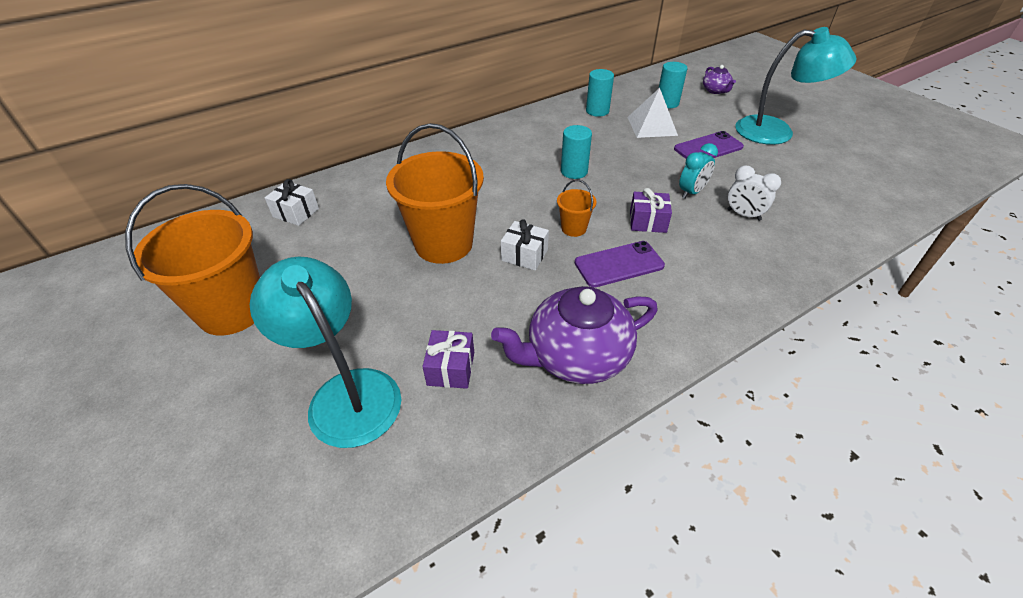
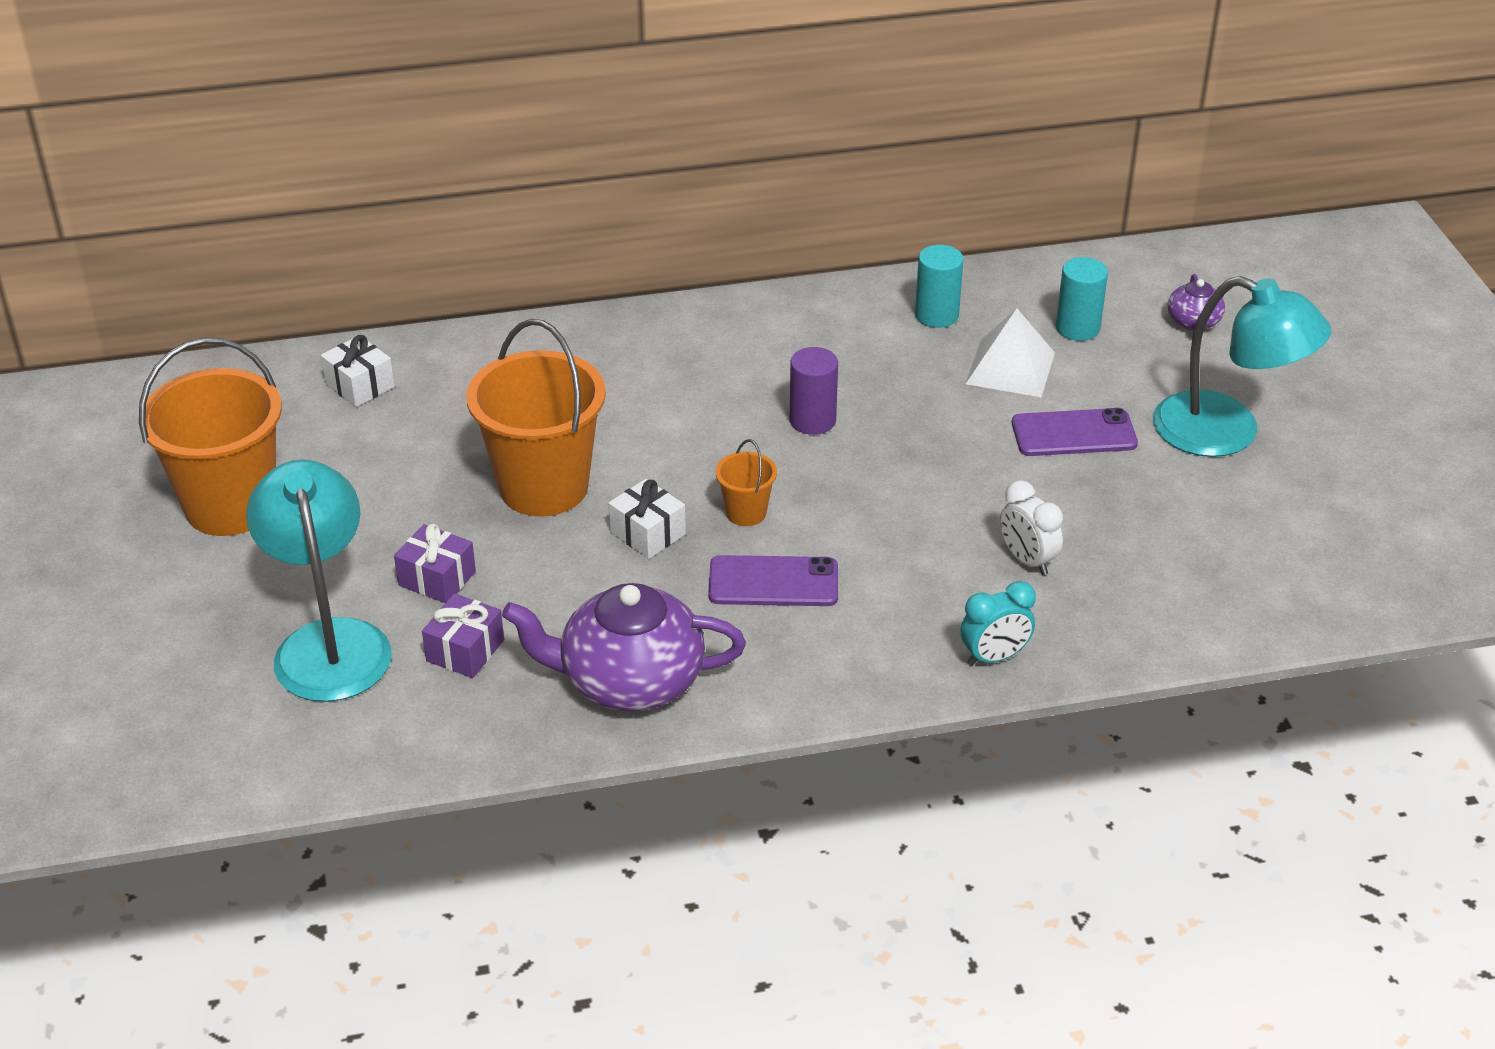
camera: 20 degrees right, 5 degrees down
turquoise cylinder [561,125,592,179] -> purple cylinder [789,347,838,435]
purple gift [630,188,672,233] -> purple gift moved to [394,524,476,603]
turquoise clock [679,143,718,199] -> turquoise clock moved to [960,581,1036,666]

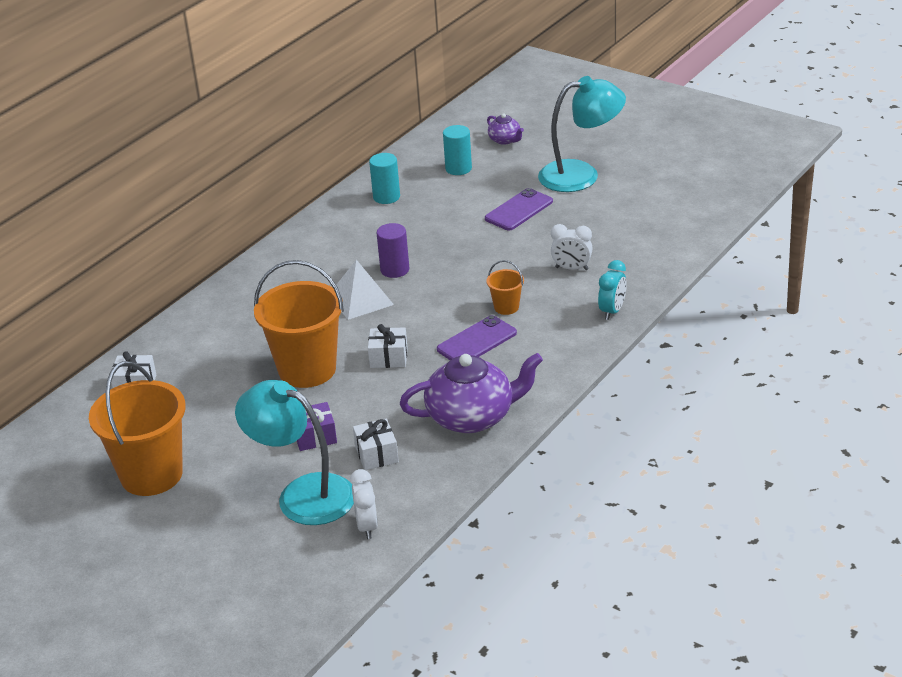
camera: 40 degrees left, 5 degrees down
purple gift [422,593,504,678] -> white gift [353,419,399,470]
purple teapot [502,583,746,712] -> purple teapot turned 150 degrees counterclockwise [400,353,543,433]
orange bucket [716,439,777,526] -> orange bucket moved to [487,260,524,315]
white pyramid [966,308,1055,397] -> white pyramid moved to [336,260,394,320]
none -> white clock [350,469,378,539]

